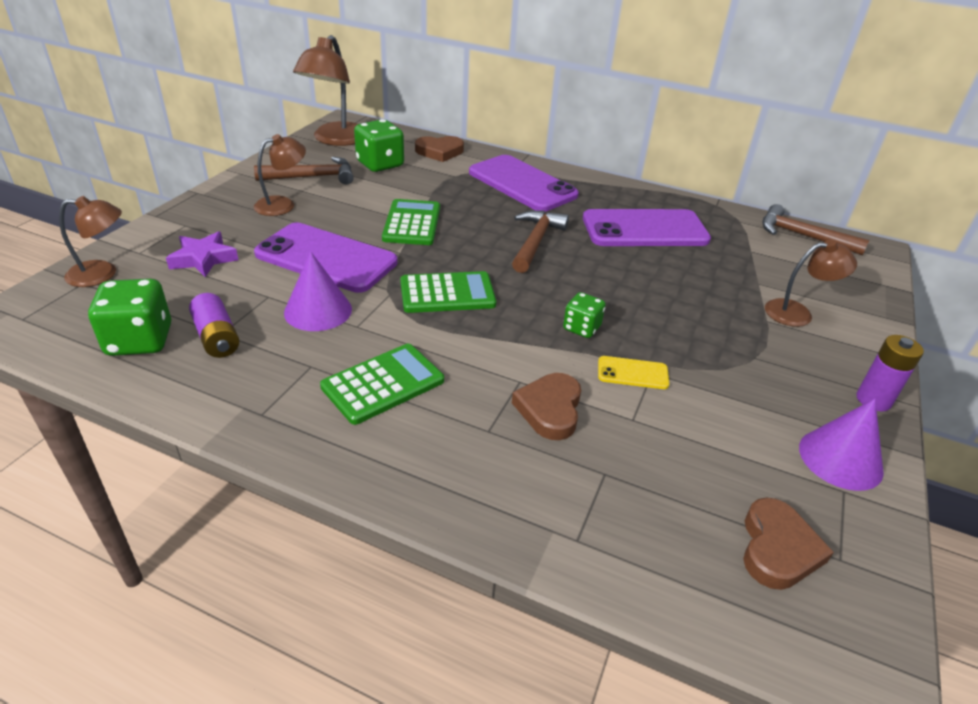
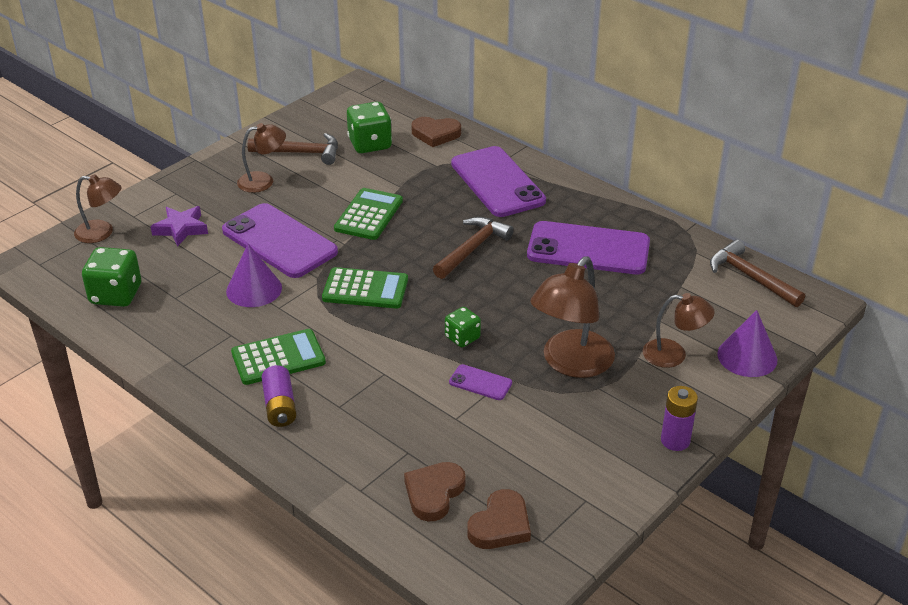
camera: 20 degrees right, 0 degrees up
purple battery [189,293,239,358] -> purple battery moved to [262,365,297,427]
brown lamp [293,35,358,146] -> brown lamp moved to [530,256,615,378]
brown heart [512,373,581,440] -> brown heart moved to [404,462,465,522]
yellow phone [598,356,669,389] -> purple phone [449,364,512,400]
purple cone [799,399,884,491] -> purple cone moved to [717,310,777,377]

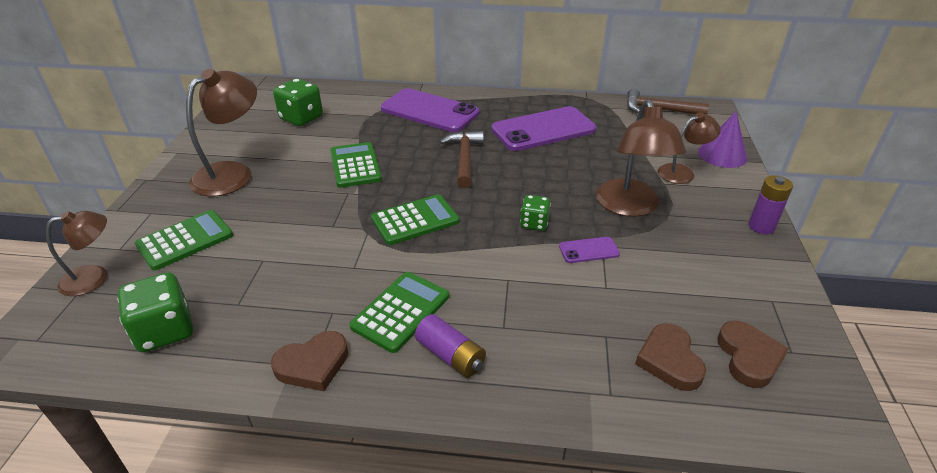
camera: 35 degrees left, 0 degrees up
purple star [150,206,208,247] -> green calculator [135,210,233,270]
purple phone [222,203,338,278] -> none
purple cone [226,244,282,307] -> none
brown lamp [237,123,286,193] -> brown lamp [186,69,257,197], size x1.65
brown hammer [247,133,338,165] -> none
brown heart [411,117,461,147] -> brown heart moved to [271,331,348,391]

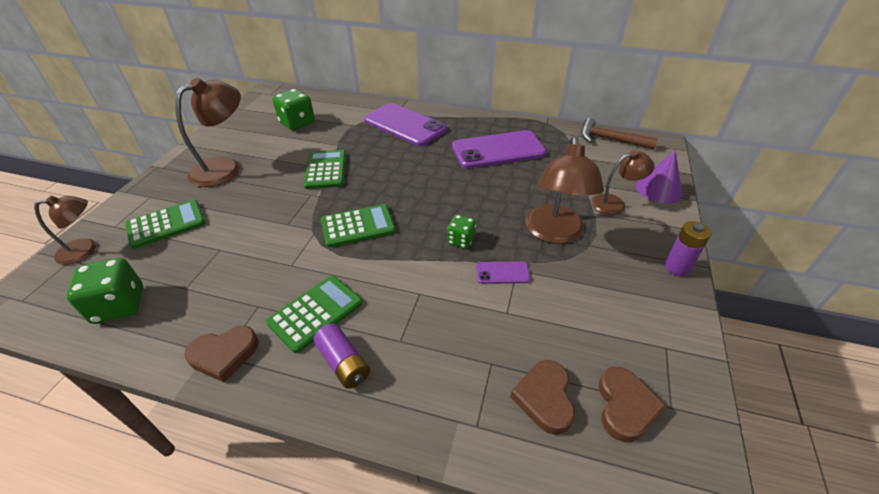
camera: 10 degrees right, 5 degrees up
brown hammer [440,131,484,188] -> none

